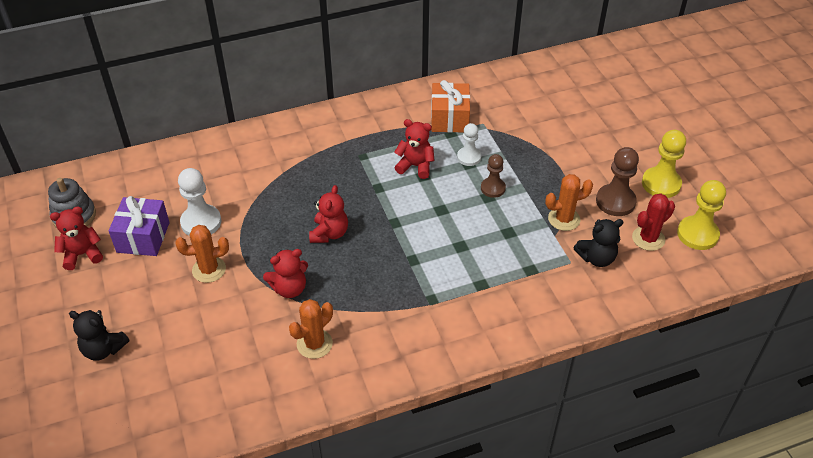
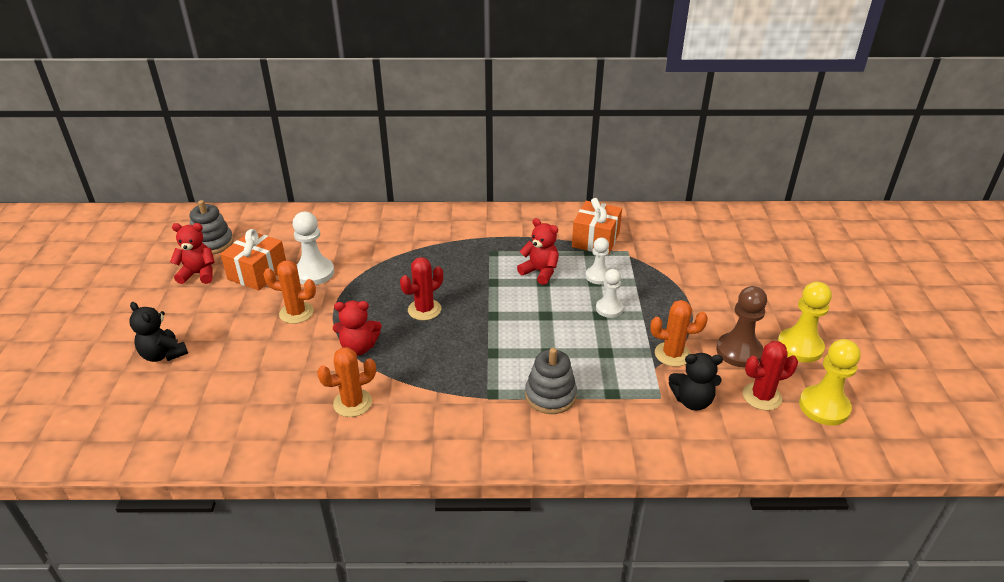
camera: 20 degrees right, 10 degrees down
purple gift [109,196,170,256] -> orange gift [220,229,286,291]
red teddy bear [309,185,348,243] -> red cactus [400,257,443,321]
brown pawn [481,154,506,198] -> white pawn [596,269,623,318]
none -> grey stacking toy [525,348,577,414]

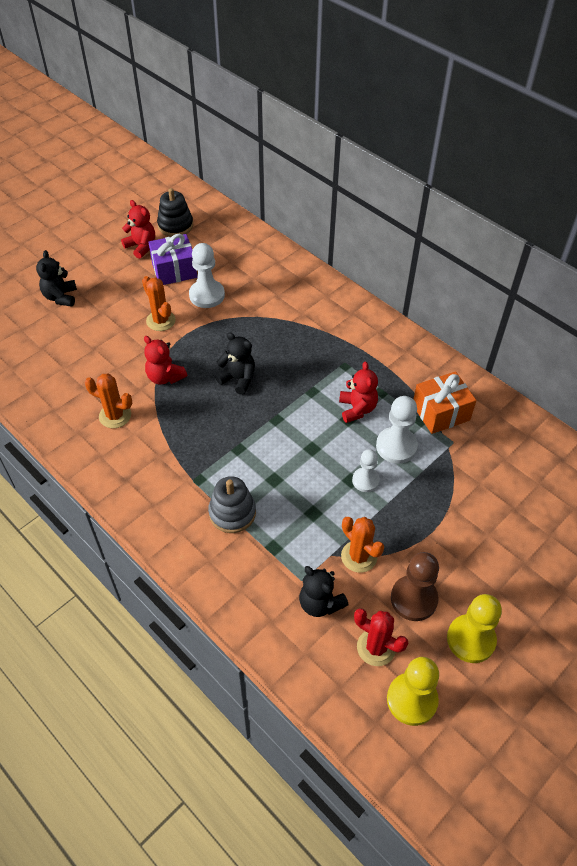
camera: 45 degrees right, 15 degrees up
grey stacking toy [190,200,234,254] -> black stacking toy [157,188,193,237]
orange gift [220,229,286,291] -> purple gift [148,234,197,285]
red cactus [400,257,443,321] -> black teddy bear [215,332,255,395]
white pawn [586,238,609,284] -> white pawn [376,396,418,464], size x1.56

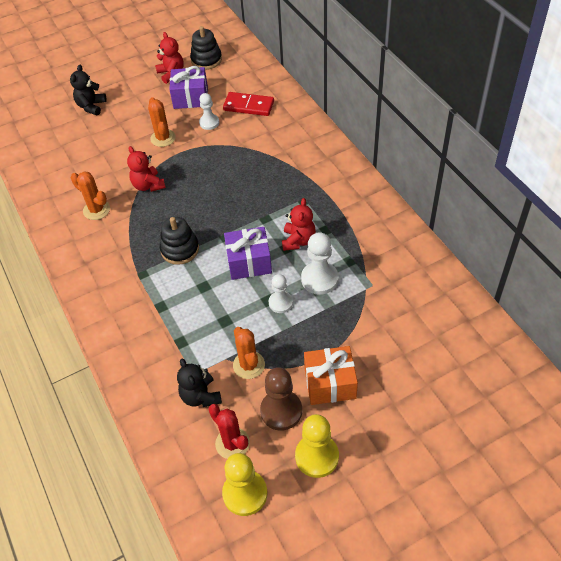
camera: 20 degrees right, 0 degrees up
white pawn [189,243,225,308] -> white pawn [199,93,219,130], size x0.64
grey stacking toy [208,476,256,533] -> none
black teddy bear [215,332,255,395] -> none
orange gift [413,371,477,434] -> orange gift moved to [304,346,358,405]
none -> black stacking toy [160,217,199,265]
none -> red domino [223,92,274,116]
none -> purple gift [224,227,272,280]

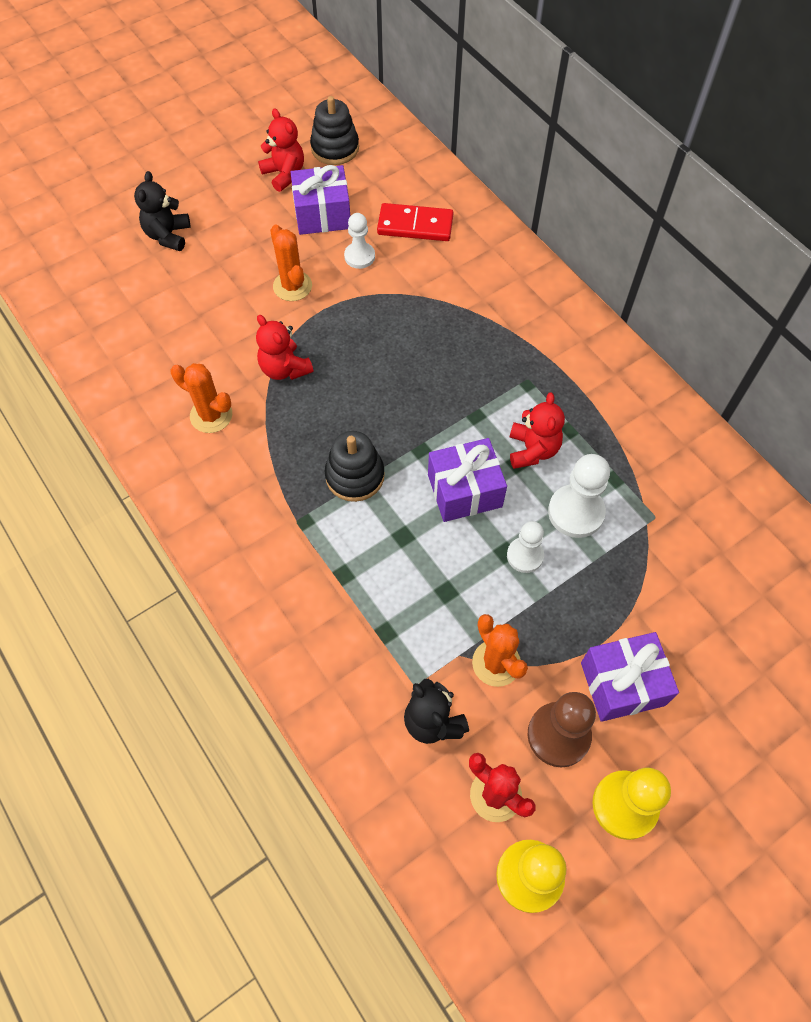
camera: 10 degrees left, 10 degrees up
orange gift [304,346,358,405] -> purple gift [581,632,679,722]

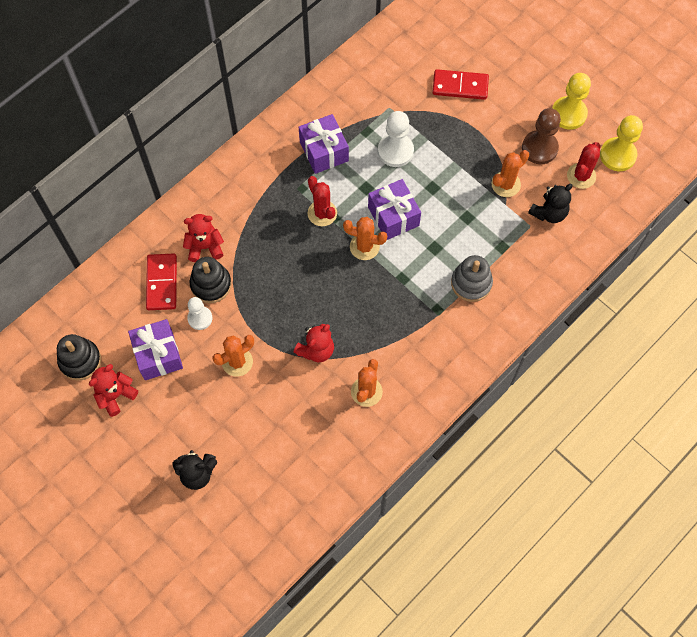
camera: 100 degrees left, 5 degrees up
black stacking toy [324,431,385,502] -> black stacking toy moved to [190,257,232,303]
white pawn [507,521,544,573] -> none
red teddy bear [510,392,565,469] -> red teddy bear moved to [183,214,224,262]
purple gift [581,632,679,722] -> purple gift moved to [299,114,349,174]
none -> red cactus [308,176,337,226]
none -> orange cactus [343,217,387,260]
none -> red domino [432,69,489,100]
none -> grey stacking toy [451,255,493,302]

